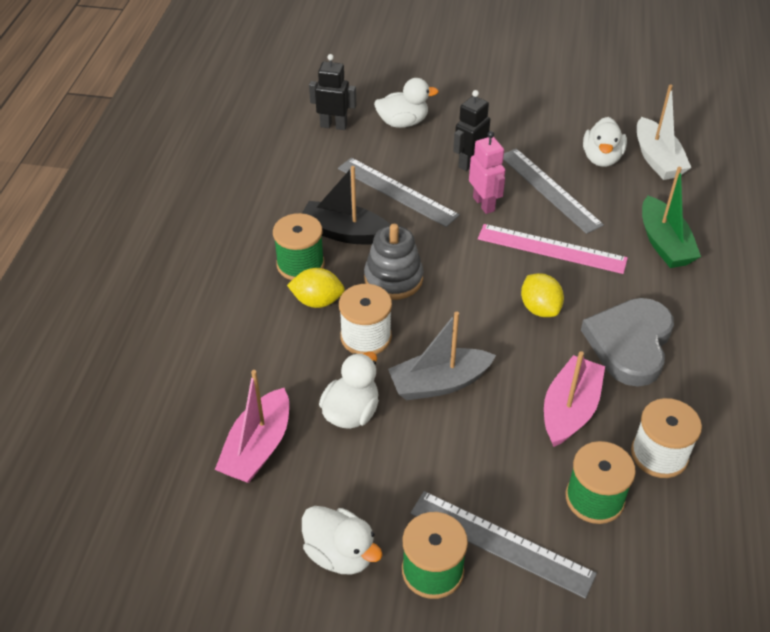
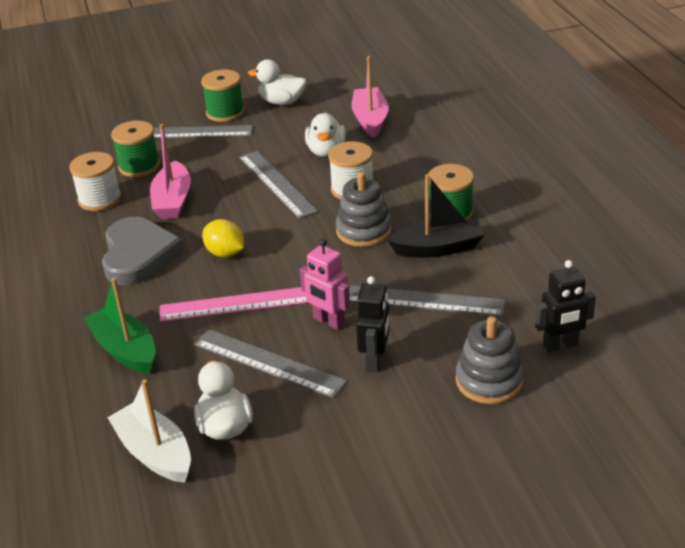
camera: 155 degrees right, 10 degrees down
yellow lemon [287,268,345,308] -> none
white duck [374,78,439,128] -> grey stacking toy [456,316,524,404]
grey boat [388,312,496,400] -> grey ruler [239,151,318,219]

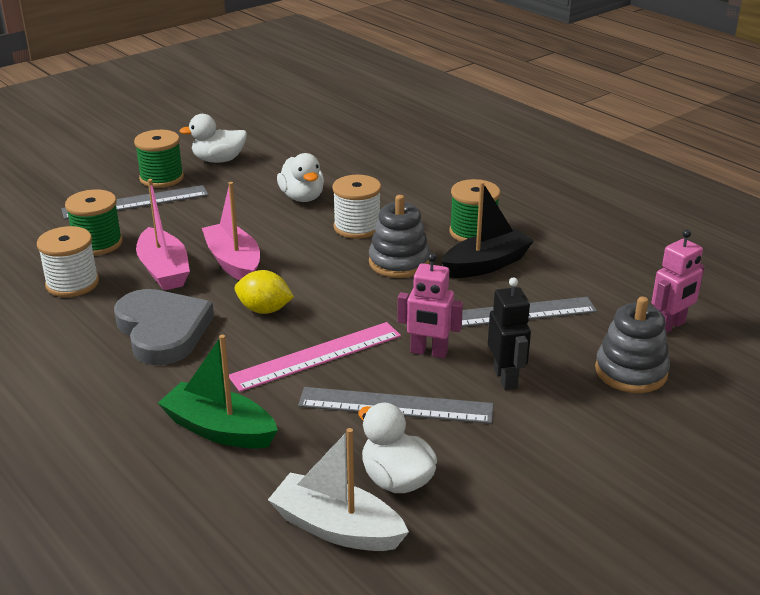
camera: 25 degrees left, 5 degrees down
grey ruler [239,151,318,219] -> none
pink boat [351,56,389,138] -> pink boat moved to [202,182,260,281]
black robot [535,260,596,352] -> pink robot [652,229,705,333]

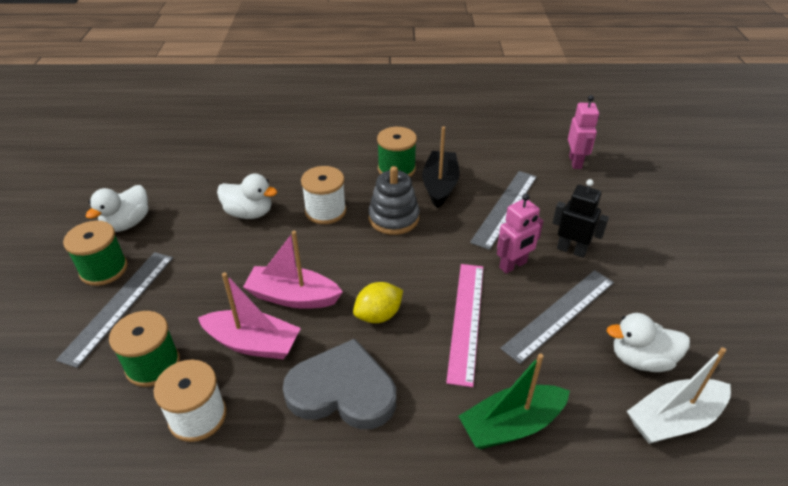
camera: 50 degrees left, 10 degrees up
grey stacking toy [595,296,670,393] -> none

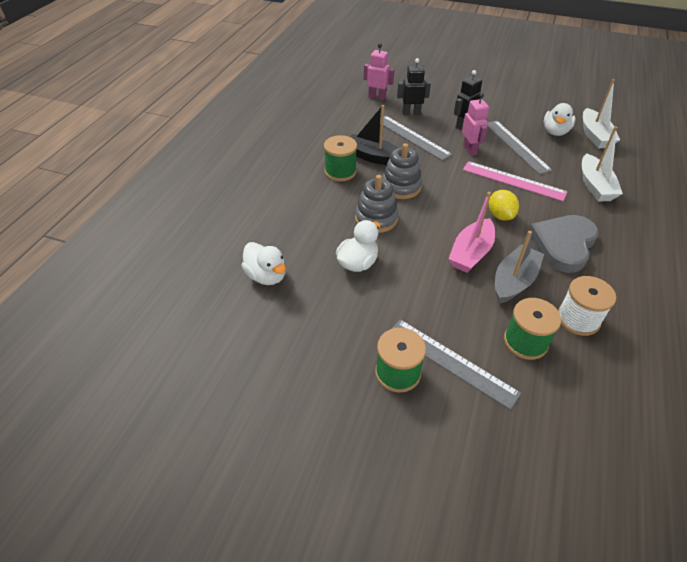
camera: 70 degrees left, 5 degrees up
white duck [86,185,148,232] -> white duck moved to [241,242,286,285]
pink boat [198,272,301,359] -> grey boat [495,231,544,304]
white spool [301,166,346,224] -> grey stacking toy [355,175,398,233]
green boat [458,353,570,449] -> white boat [582,126,623,202]
none -> black robot [397,58,431,115]

